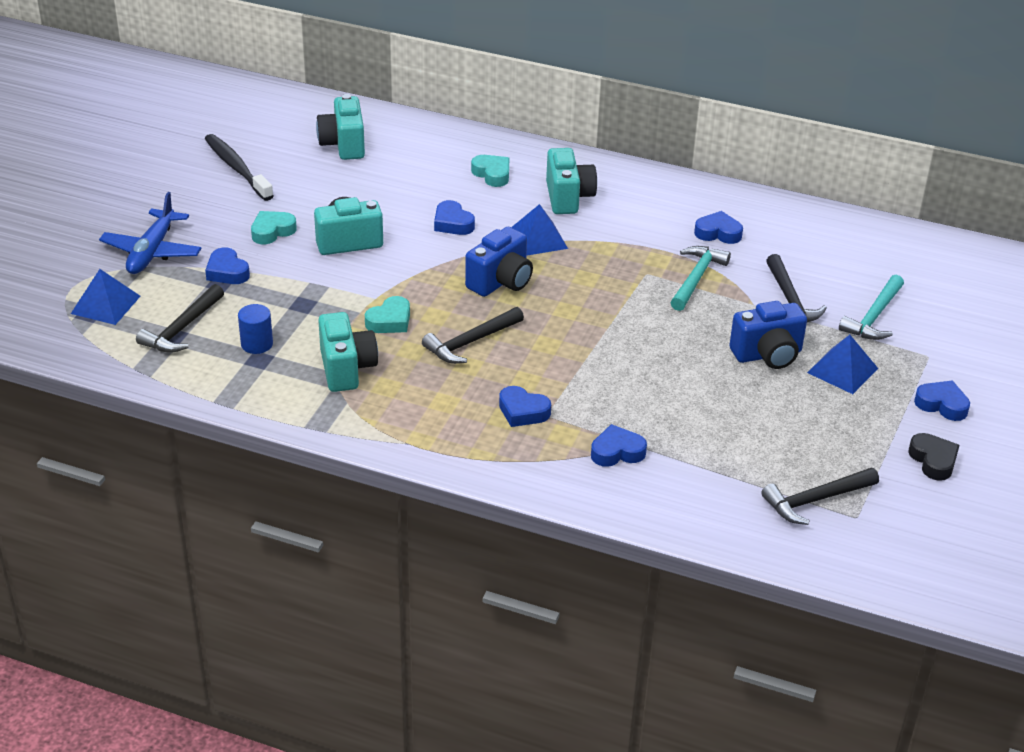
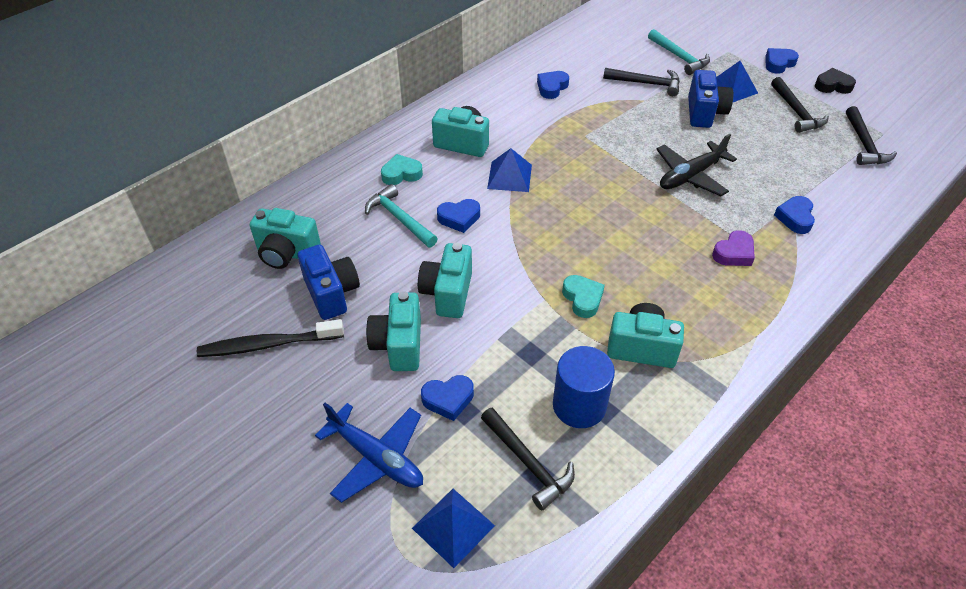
camera: 65 degrees left, 10 degrees up
blue cylinder [238,304,273,354] -> blue cylinder [553,346,615,428], size x1.65
turquoise heart [251,211,297,244] -> turquoise camera [366,291,421,371]
black hammer [422,307,524,364] -> black hammer moved to [771,77,829,133]
blue camera [465,227,533,297] -> blue camera moved to [298,245,360,320]
blue heart [499,386,551,427] -> purple heart [712,230,755,266]
turquoise hammer [670,246,731,311] -> turquoise hammer moved to [365,184,438,247]
none -> black plane [656,134,737,196]

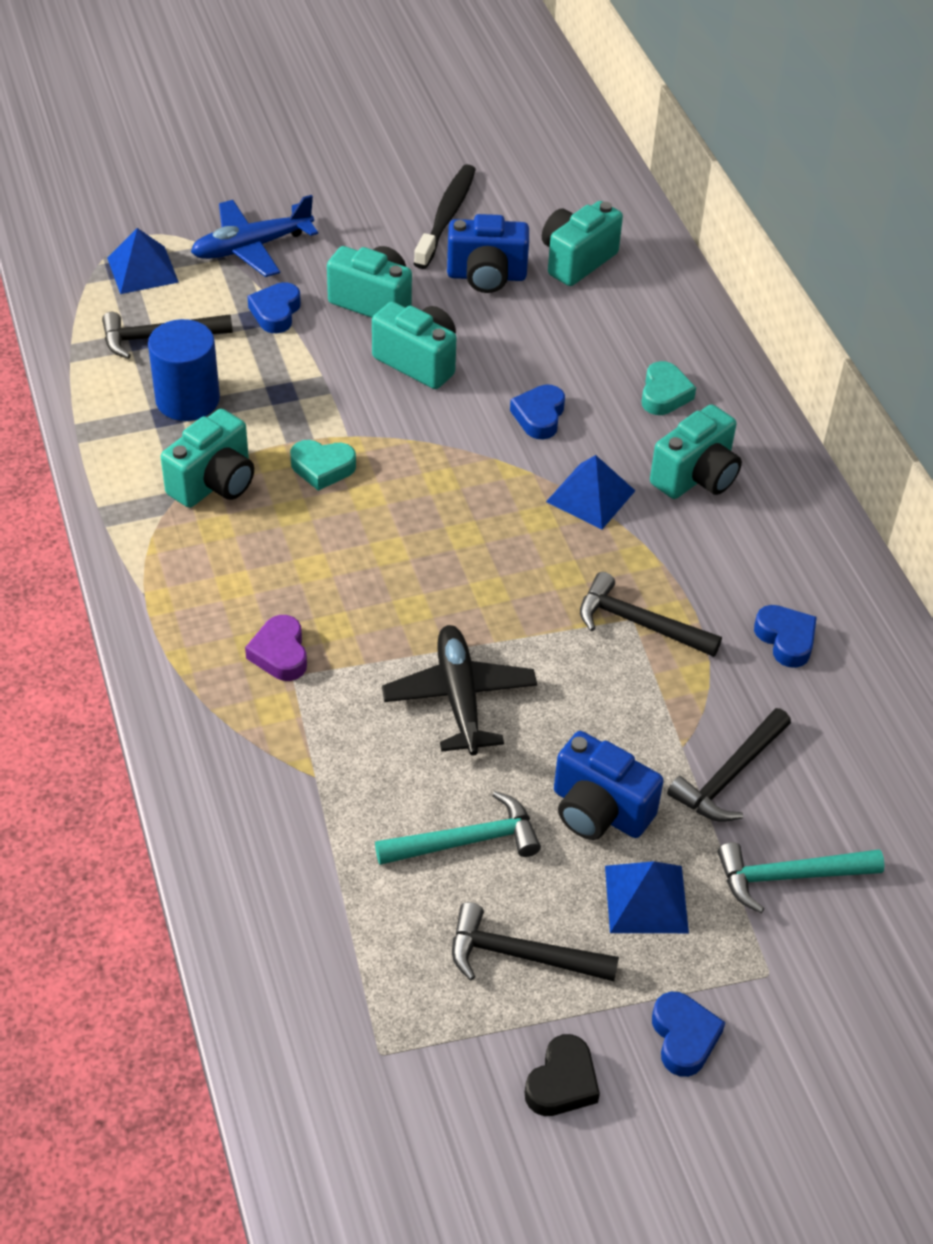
camera: 115 degrees right, 0 degrees up
turquoise hammer [365,184,438,247] -> turquoise hammer moved to [375,791,541,865]
blue heart [774,196,815,234] -> none
black hammer [846,106,897,165] -> black hammer moved to [580,572,722,657]

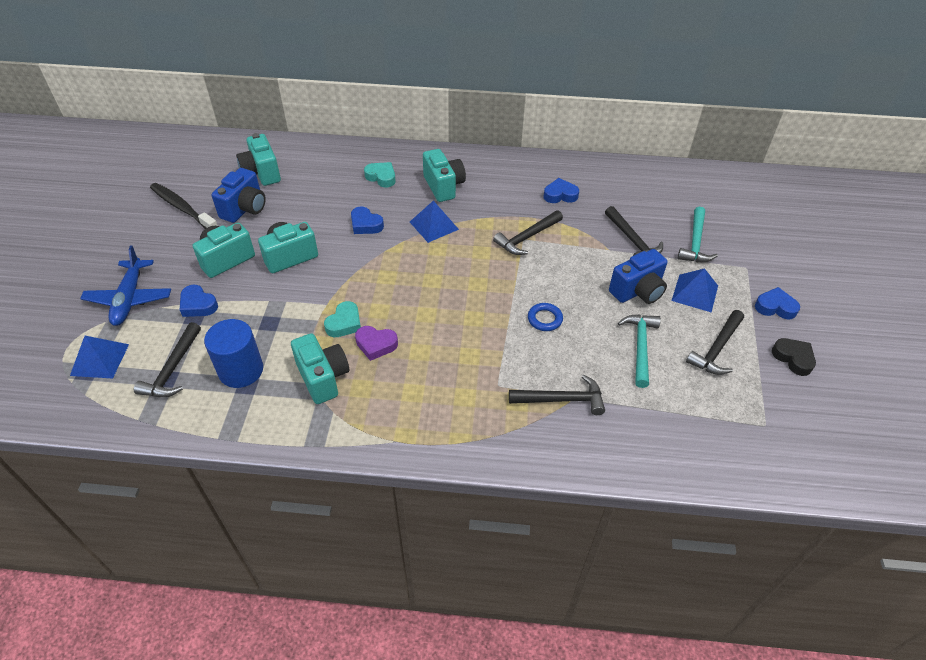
camera: 65 degrees left, 0 degrees up
purple heart [245,615,307,681] -> purple heart moved to [355,326,398,361]
black plane [382,625,537,756] -> blue ring [528,303,563,331]
none -> black hammer [509,375,605,415]

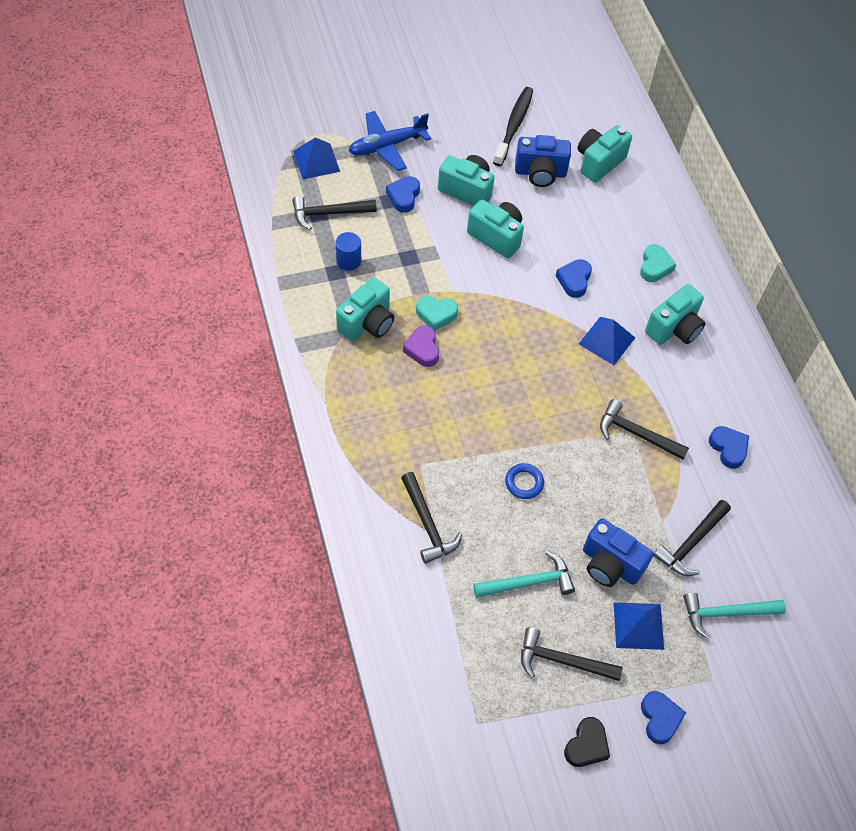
camera: 65 degrees right, 10 degrees up
blue cylinder [204,319,263,388] -> blue cylinder [336,232,361,271], size x0.61

